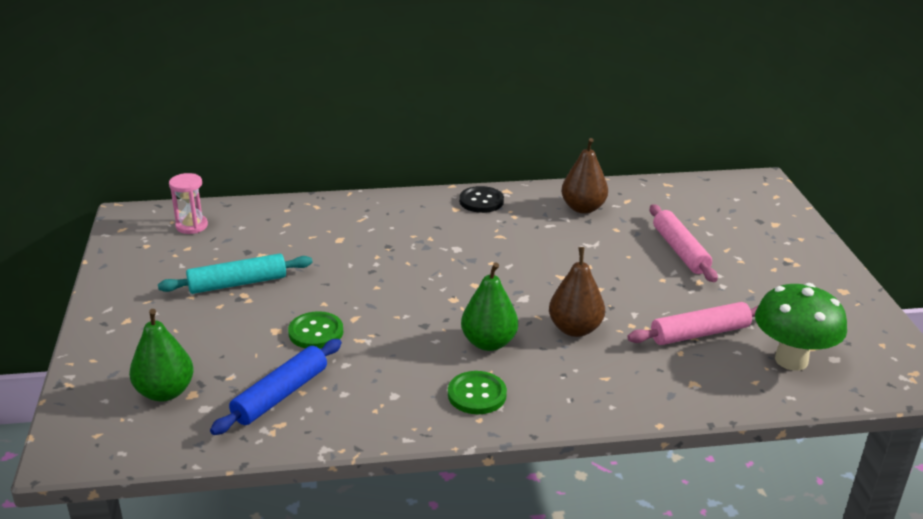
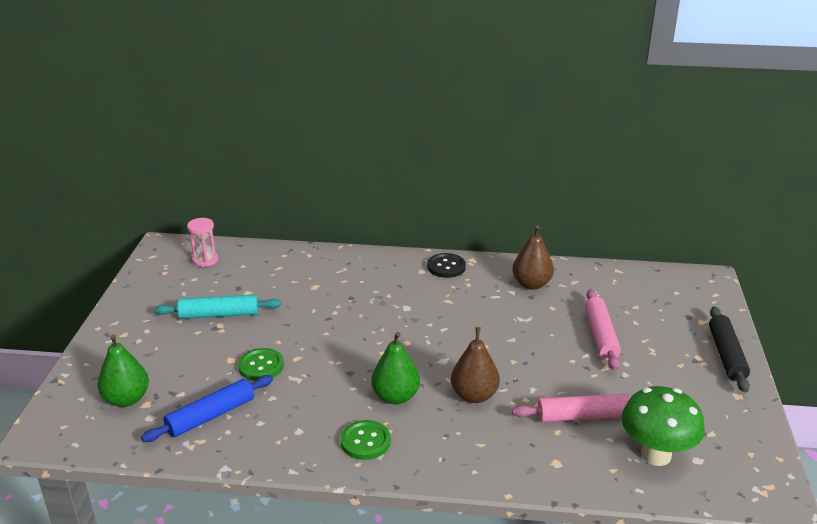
camera: 15 degrees right, 0 degrees up
none -> black rolling pin [709,307,750,392]

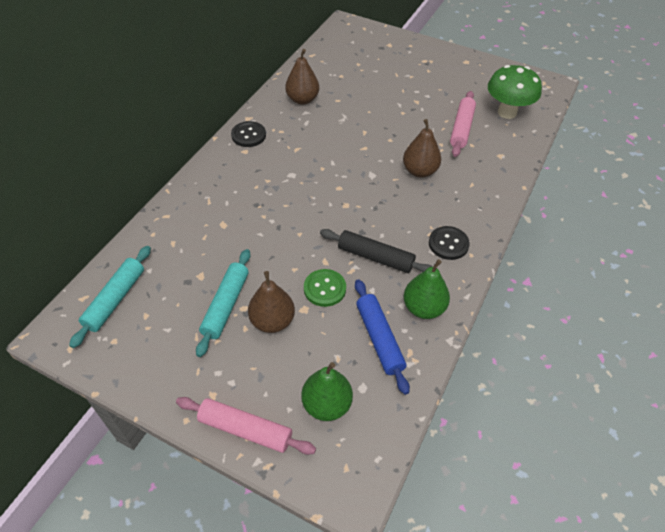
camera: 70 degrees left, 20 degrees up
pink hourglass [187,218,218,267] -> turquoise rolling pin [69,246,151,348]
green button [341,420,391,460] -> black button [429,226,470,260]
green pear [371,332,420,404] -> green pear moved to [404,259,450,319]
pink rolling pin [585,289,621,371] -> pink rolling pin moved to [176,397,316,455]
black rolling pin [709,307,750,392] -> black rolling pin moved to [320,229,432,273]
none -> brown pear [248,271,295,333]

